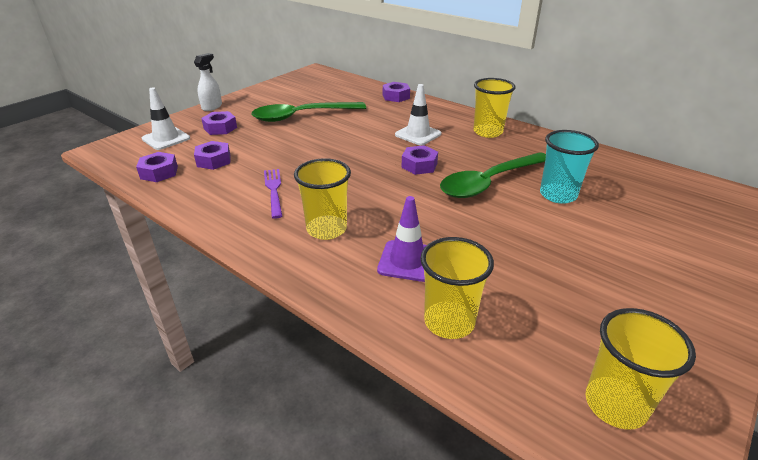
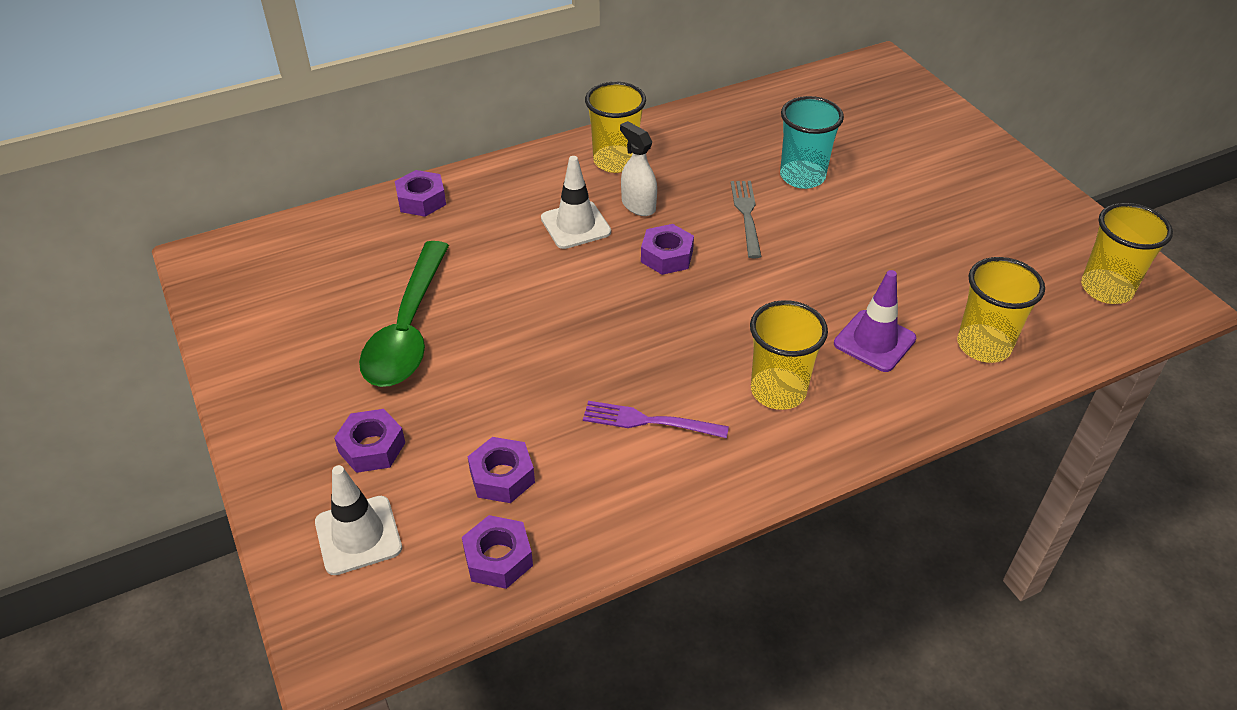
camera: 65 degrees left, 10 degrees up
white spray bottle [194,53,222,111] -> white spray bottle moved to [620,121,657,216]
green spoon [440,152,546,198] -> grey fork [731,181,762,258]

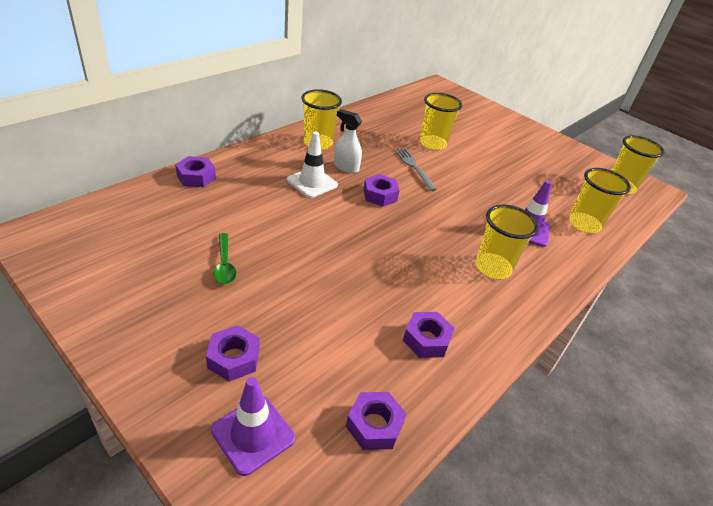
camera: 25 degrees left, 5 degrees down
white traffic cone [315,465,402,575] -> purple traffic cone [211,377,295,476]
green spoon [359,241,449,387] -> green spoon [213,233,236,284], size x0.47
purple nut [468,437,535,503] -> purple nut moved to [403,312,455,358]
purple fork [583,401,729,438] -> none
turquoise cup [780,96,844,189] -> yellow cup [420,93,462,150]

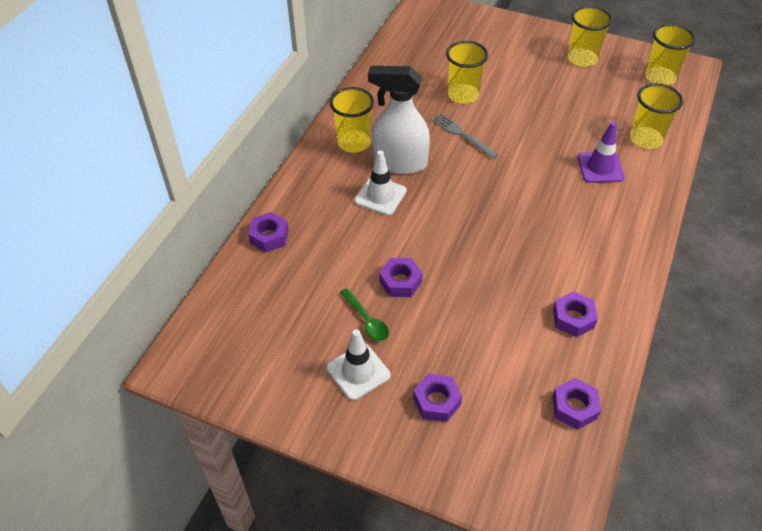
camera: 15 degrees left, 10 degrees up
purple traffic cone [211,377,295,476] -> none
white spray bottle [334,109,362,173] -> white spray bottle [368,66,430,174], size x1.80
purple nut [363,174,400,207] -> purple nut moved to [379,258,423,297]
yellow cup [476,205,539,279] -> yellow cup moved to [568,6,613,67]
none -> white traffic cone [327,329,391,400]

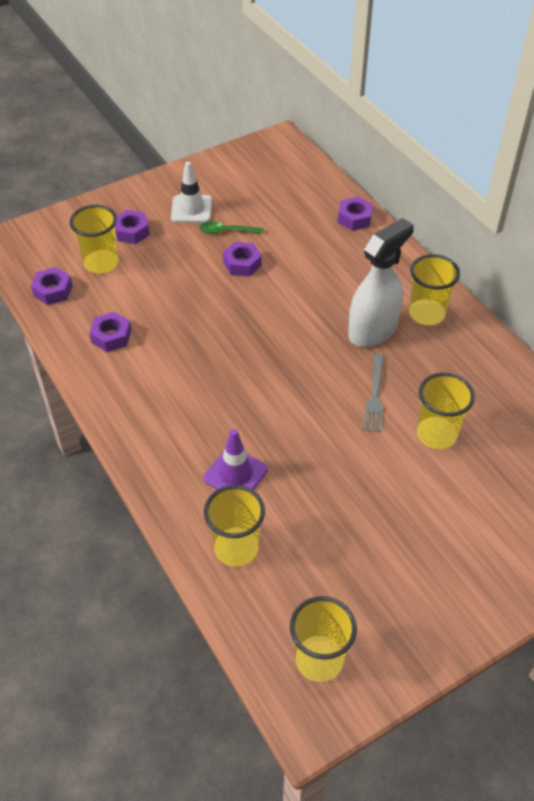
camera: 125 degrees right, 0 degrees up
white traffic cone [355,150,407,216] -> none
grey fork [431,113,499,159] -> grey fork turned 105 degrees clockwise [363,354,384,432]
yellow cup [568,6,613,67] -> yellow cup moved to [70,205,119,273]

